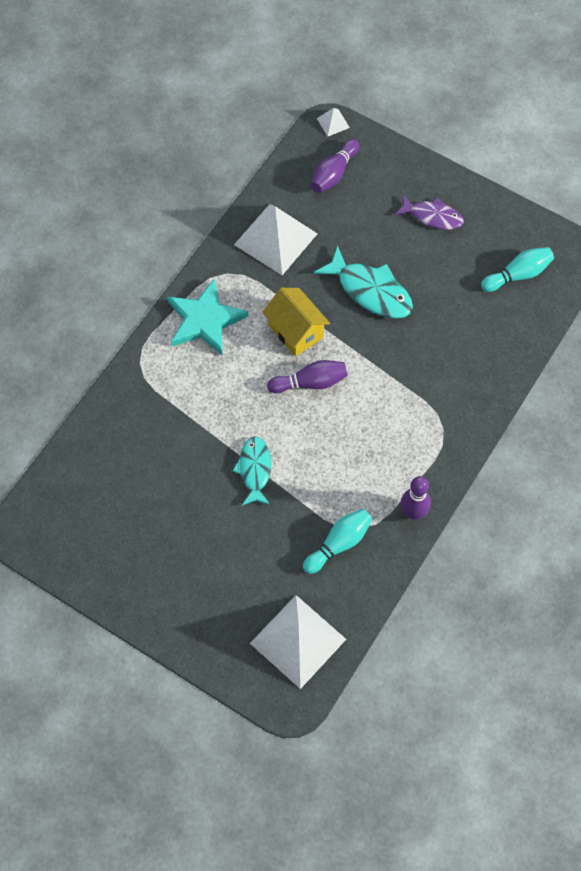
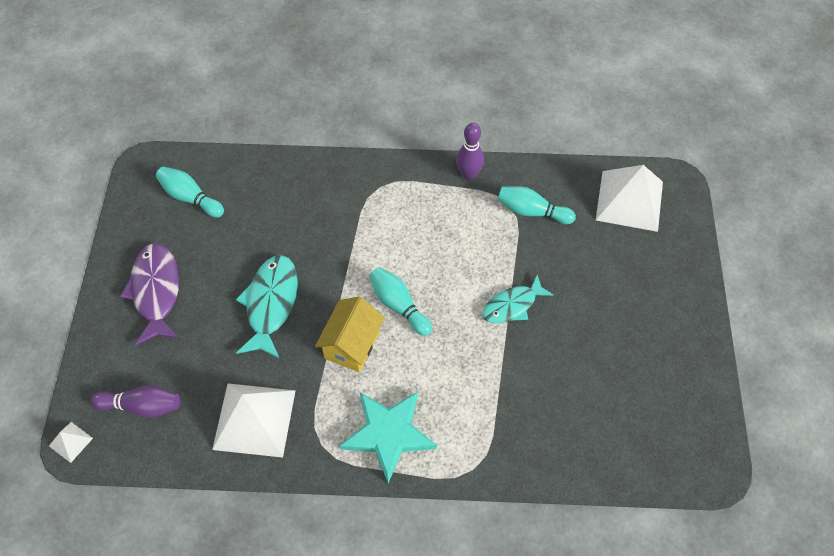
camera: 120 degrees left, 5 degrees down
purple bowling pin [267,360,348,393] -> turquoise bowling pin [369,267,432,336]
purple fish [395,195,464,230] -> purple fish [120,243,180,346], size x1.51

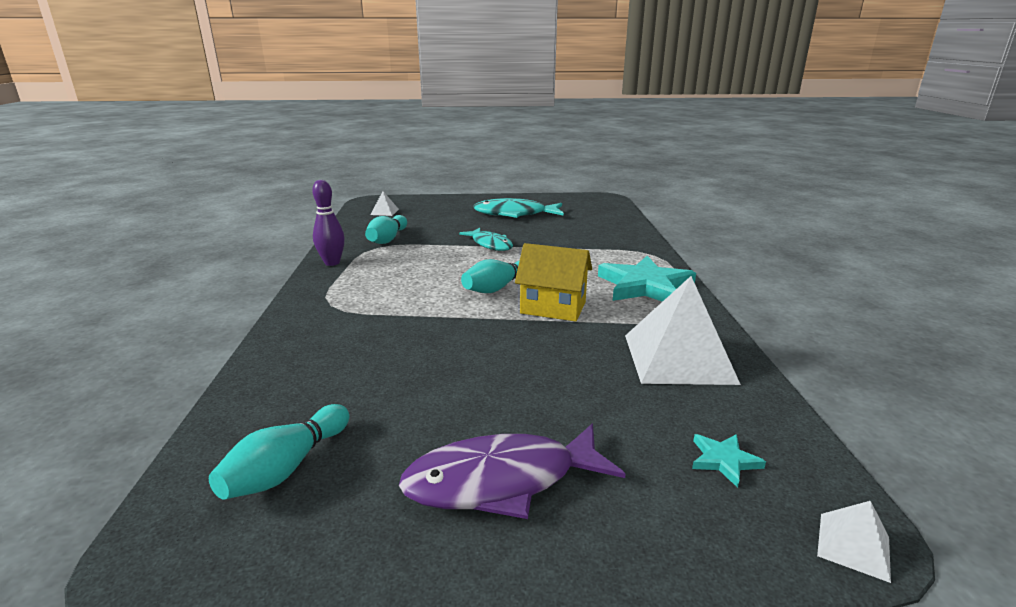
camera: 95 degrees left, 35 degrees down
purple bowling pin [91,385,180,418] -> turquoise star [692,434,766,488]
turquoise fish [236,255,298,359] -> turquoise fish moved to [473,198,564,218]
white pyramid [596,165,663,232] -> white pyramid [371,191,399,216], size x0.43

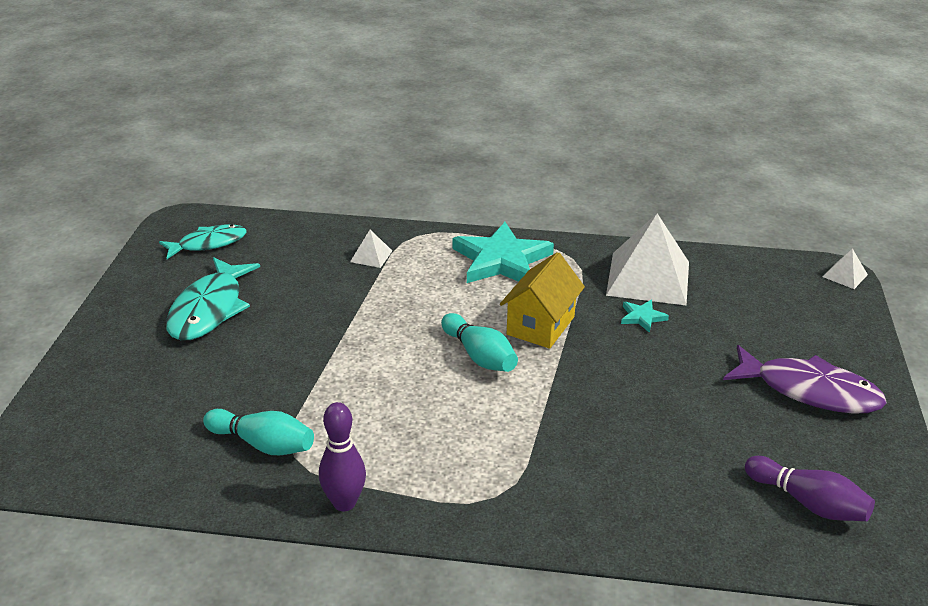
camera: 80 degrees left, 10 degrees up
turquoise bowling pin [209,404,349,500] -> purple bowling pin [745,456,875,521]
white pyramid [371,191,399,216] -> white pyramid moved to [350,230,392,268]
purple fish [399,423,626,519] -> purple fish turned 60 degrees counterclockwise [723,345,887,414]
turquoise fish [459,228,513,251] -> turquoise fish moved to [159,224,246,259]
turquoise star [692,434,766,488] -> turquoise star moved to [621,300,669,333]

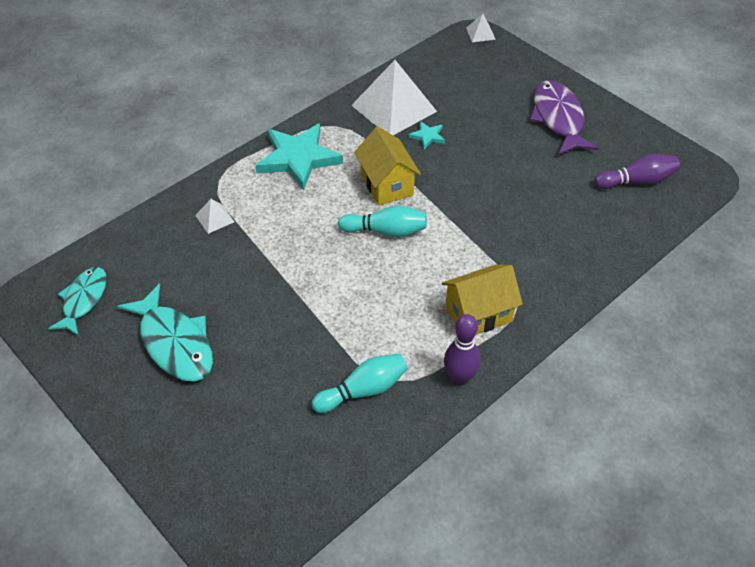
camera: 50 degrees left, 15 degrees up
purple fish [723,345,887,414] -> purple fish turned 75 degrees counterclockwise [530,80,599,155]
none -> yellow house [442,264,523,334]

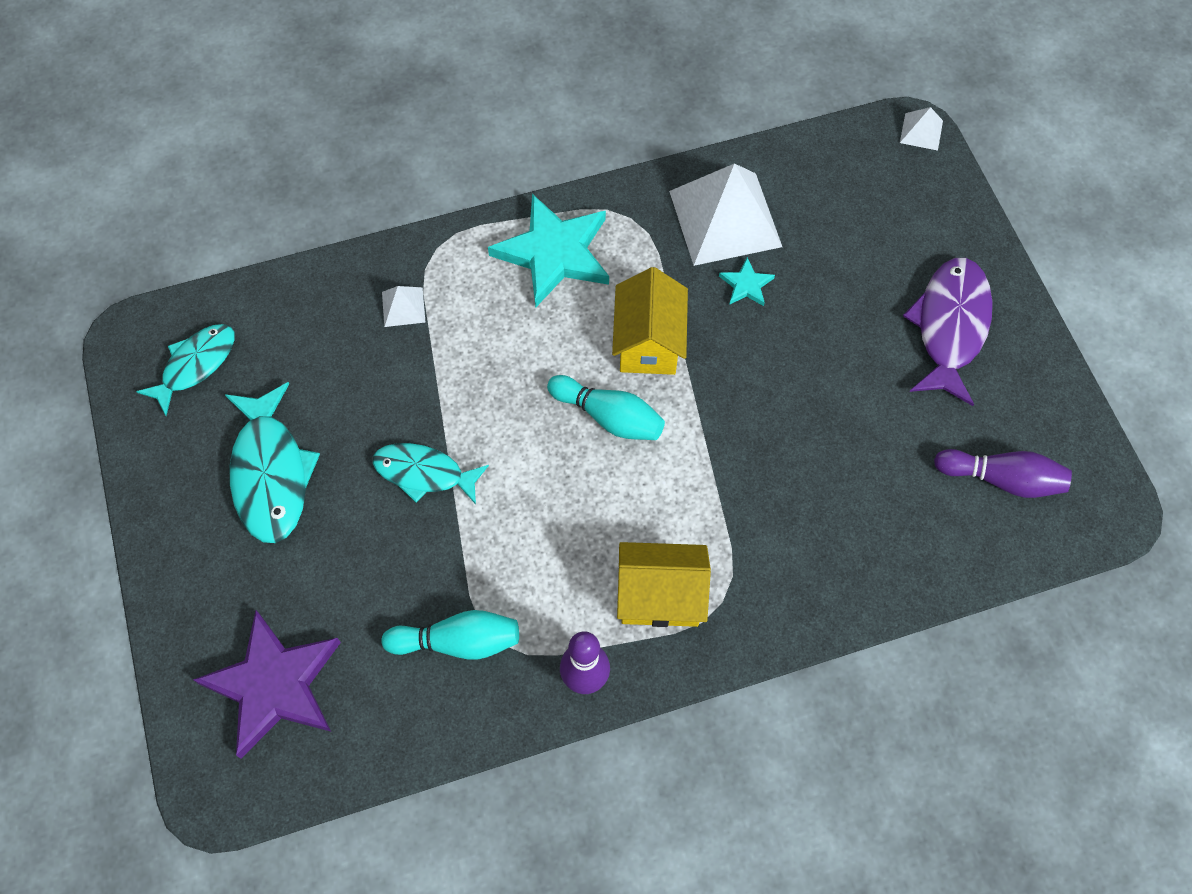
camera: 25 degrees right, 15 degrees up
none -> purple star [193,610,341,758]
none -> turquoise fish [372,443,489,504]

